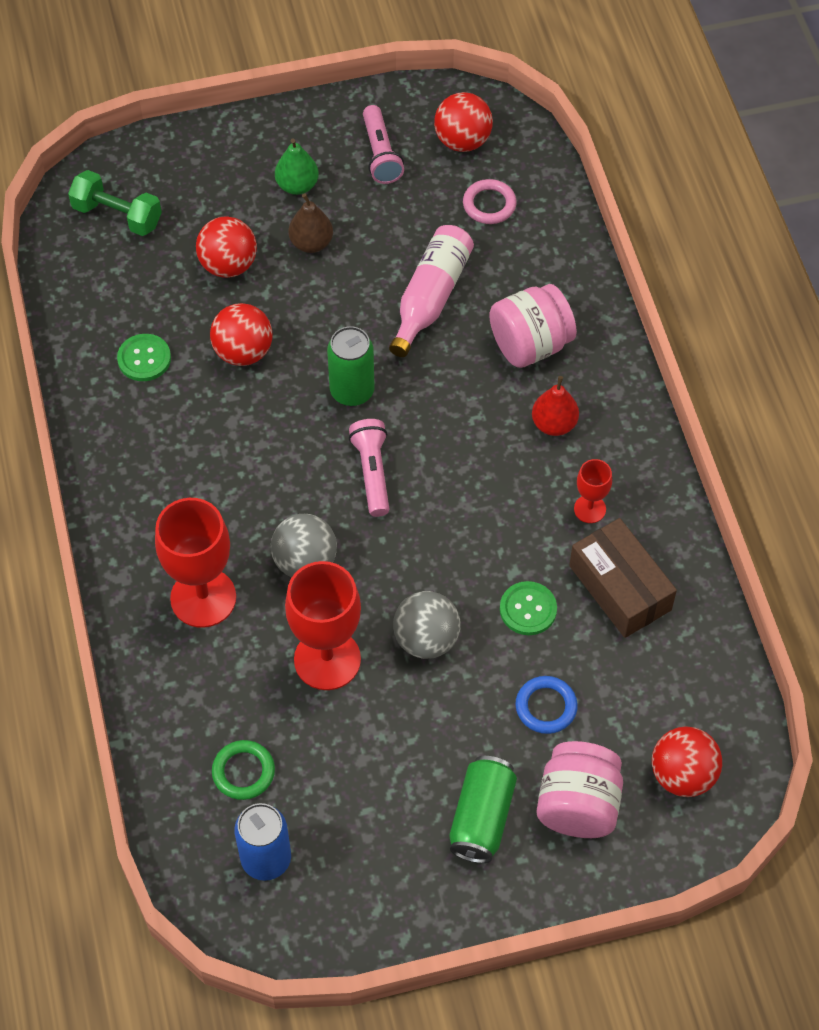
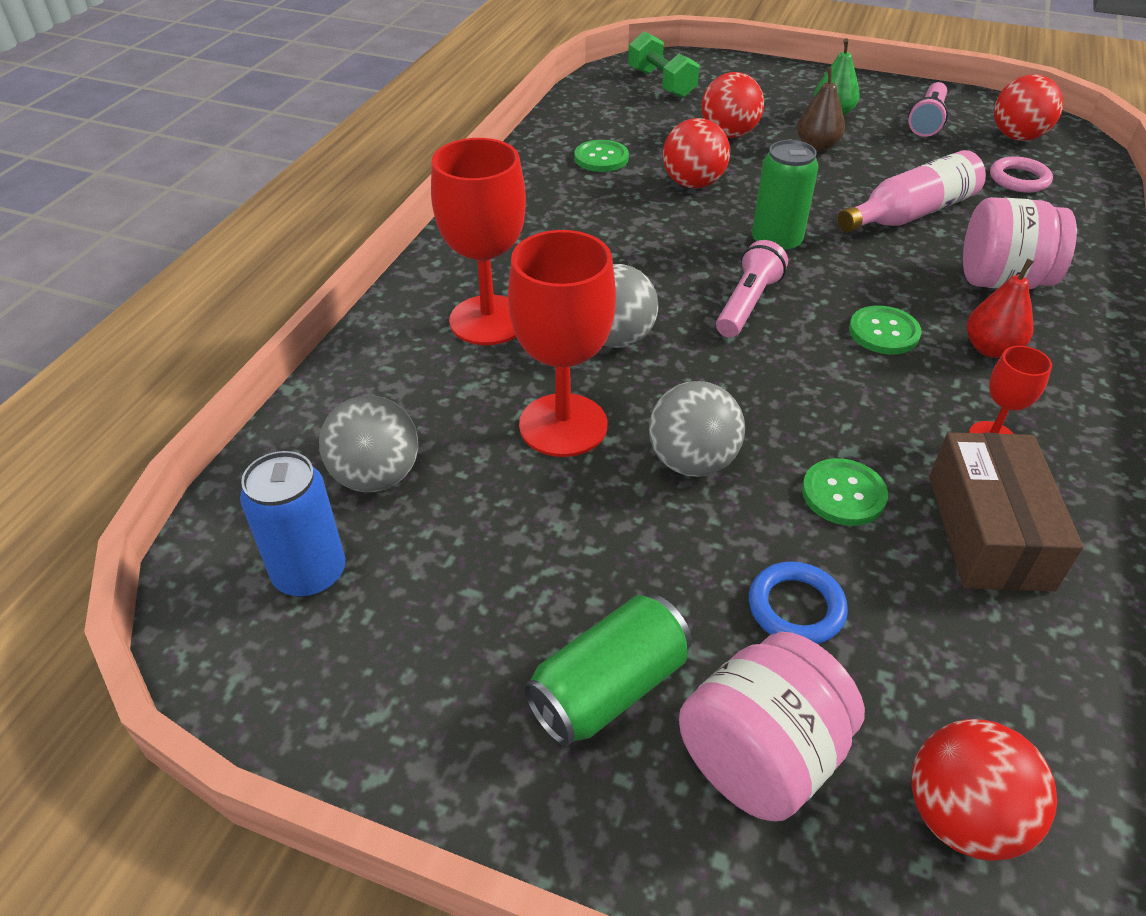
camera: 35 degrees right, 15 degrees down
green ring [212,740,275,800] -> grey ball [319,395,418,492]
none -> green button [849,306,922,354]

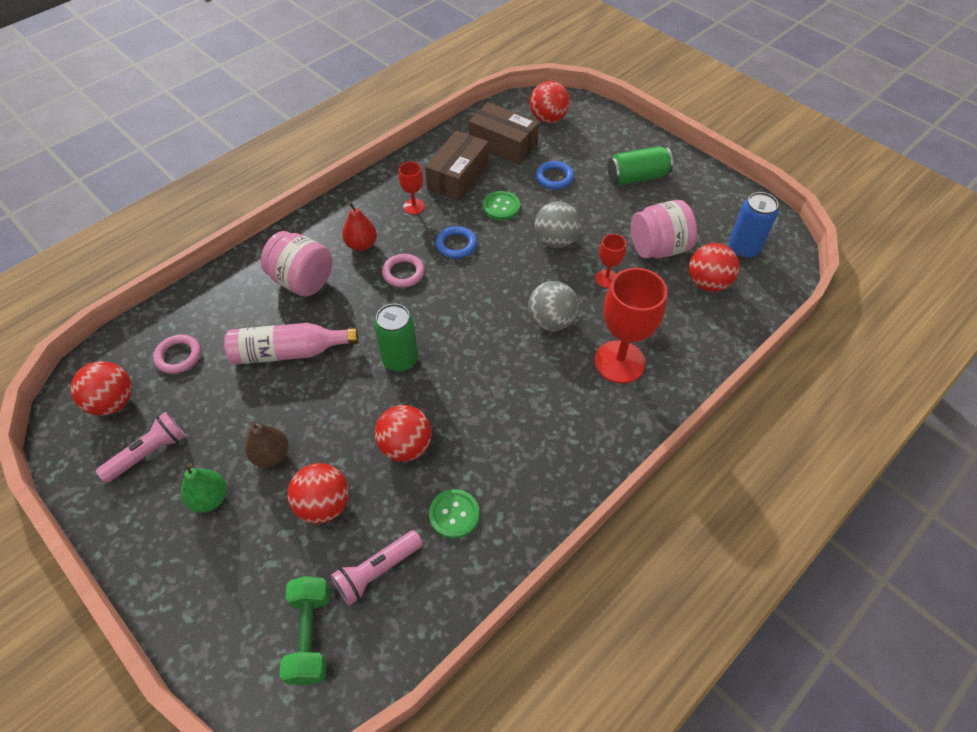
camera: 155 degrees left, 10 degrees up
grey ball [319,395,418,492] -> red ball [689,243,739,292]
red goblet [508,230,616,457] -> red goblet [595,234,626,288], size x0.50
pink jar [679,632,865,822] -> pink jar moved to [631,200,697,258]
pink flashlight [716,240,788,337] -> pink flashlight moved to [331,530,423,606]
green button [849,306,922,354] -> pink ring [382,254,425,288]
none -> blue ring [436,226,477,259]
none -> brown box [469,102,539,165]

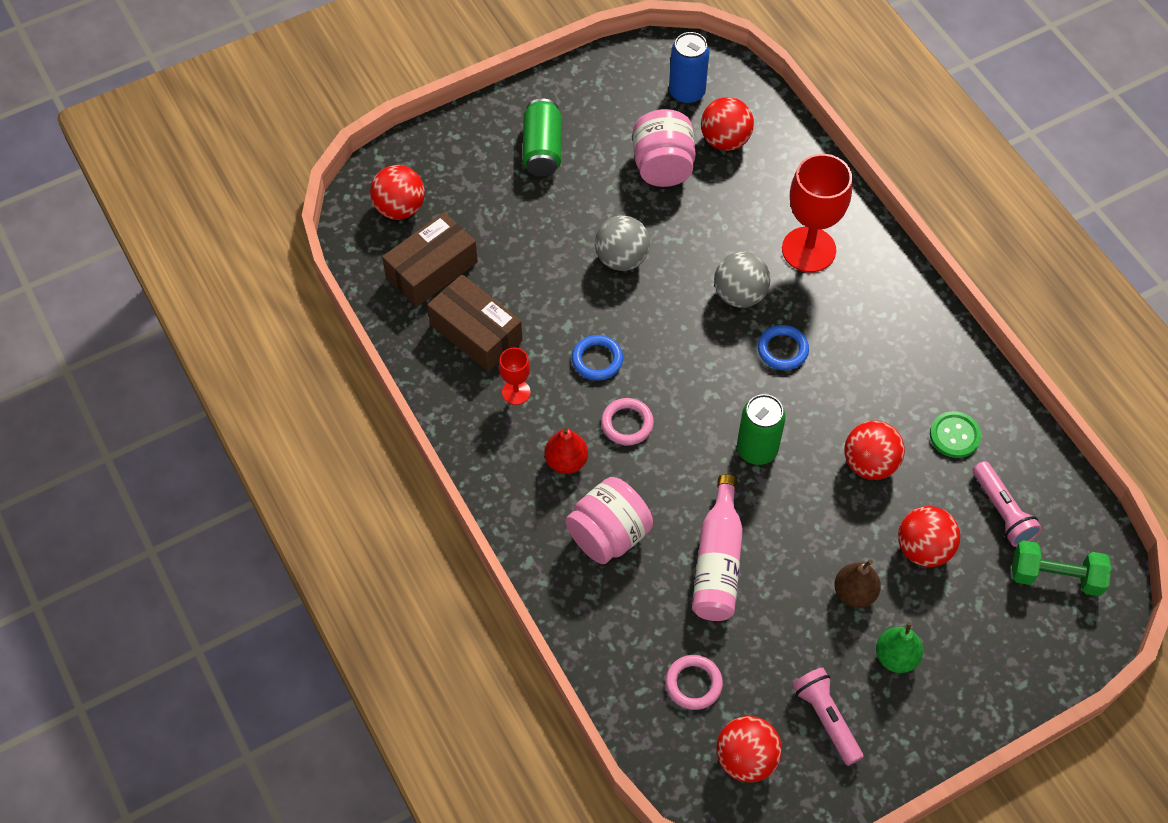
camera: 75 degrees left, 5 degrees up
green button [483,191,520,220] -> none
blue ring [536,161,574,189] -> blue ring moved to [758,325,809,370]
red goblet [595,234,626,288] -> none

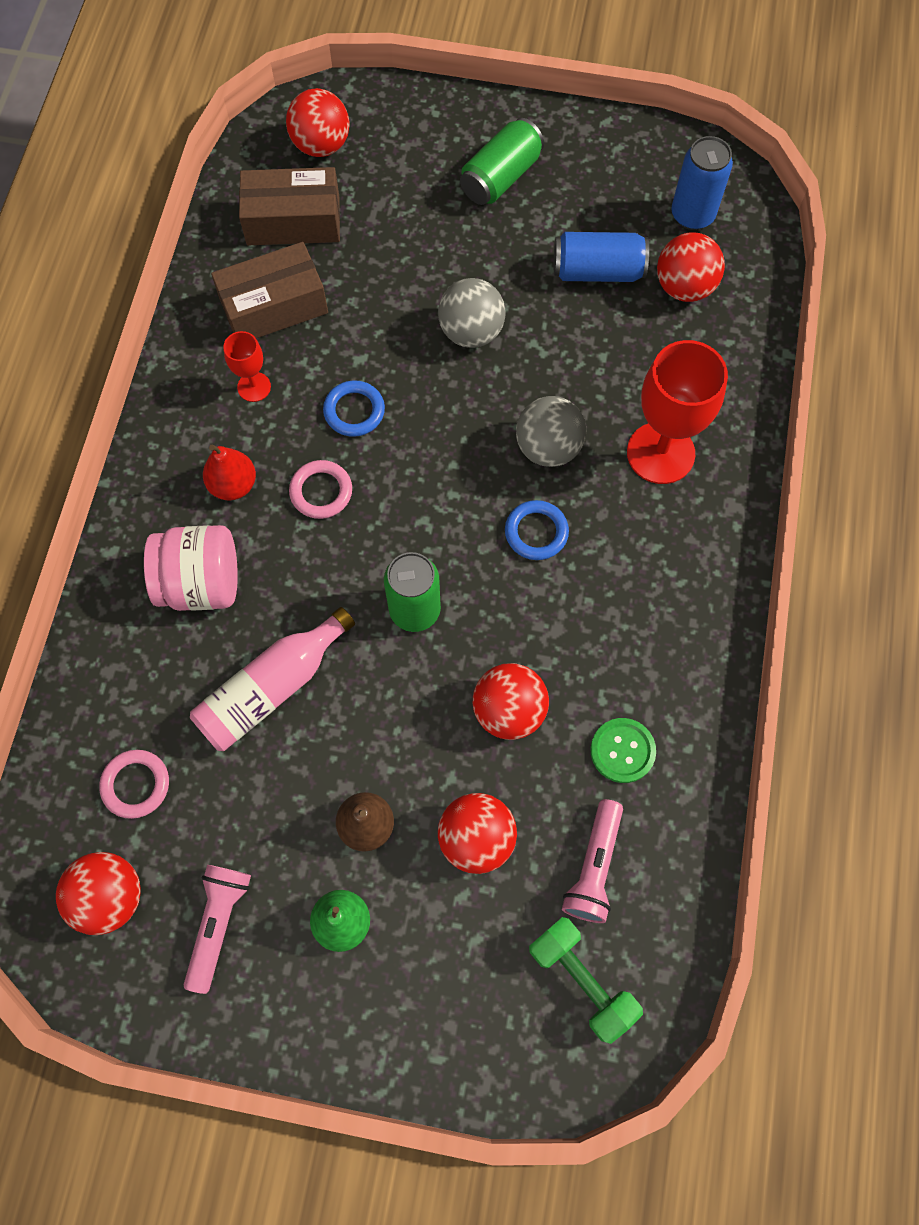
camera: 40 degrees right, 10 degrees up
brown box [427,274,523,372] -> brown box turned 75 degrees clockwise [211,242,328,338]
pink jar [633,109,696,187] -> blue can [554,232,649,282]

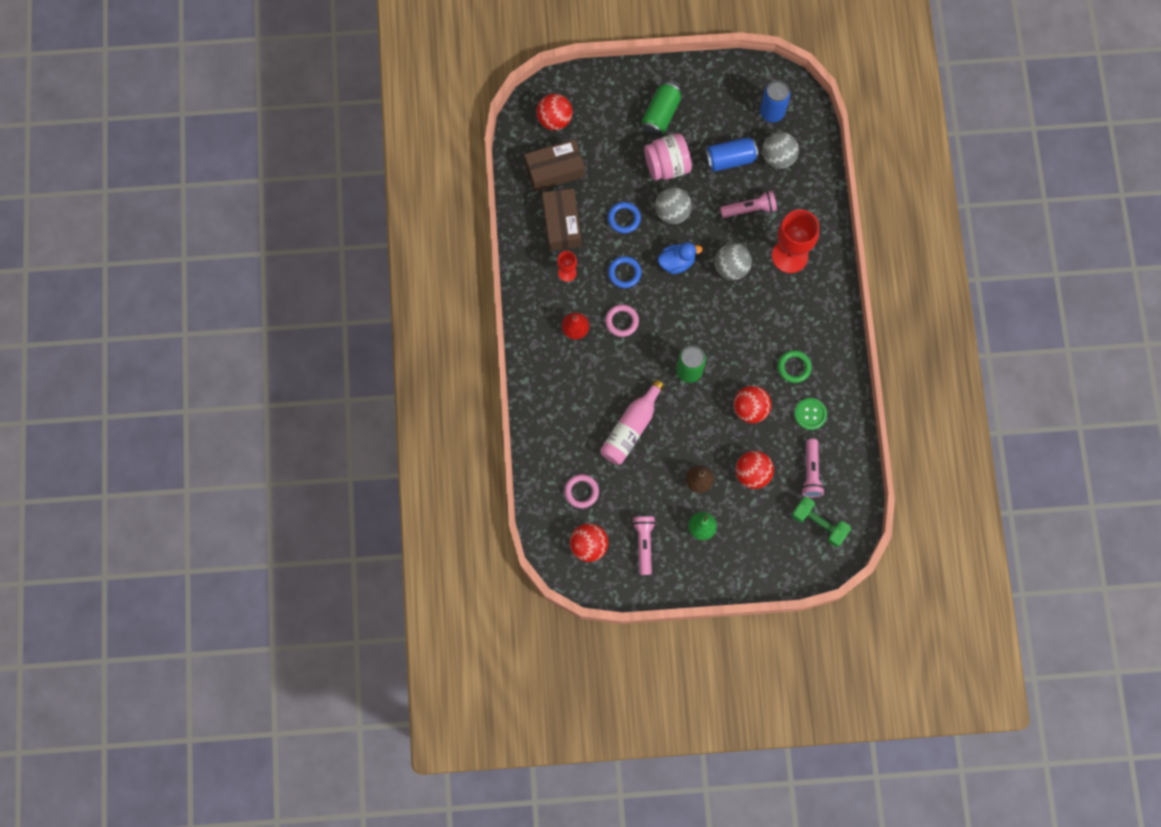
camera: 15 degrees left, 5 degrees up
pink jar [144,525,238,611] -> pink jar moved to [644,133,692,180]
brown box [211,242,328,338] -> brown box turned 60 degrees counterclockwise [542,188,581,251]
blue ring [505,500,569,560] -> blue ring moved to [608,202,641,233]
red ball [657,232,725,302] -> grey ball [763,132,799,169]
none -> blue duck [658,242,703,274]
none -> pink flashlight [720,190,777,218]
none -> green ring [778,350,812,383]

